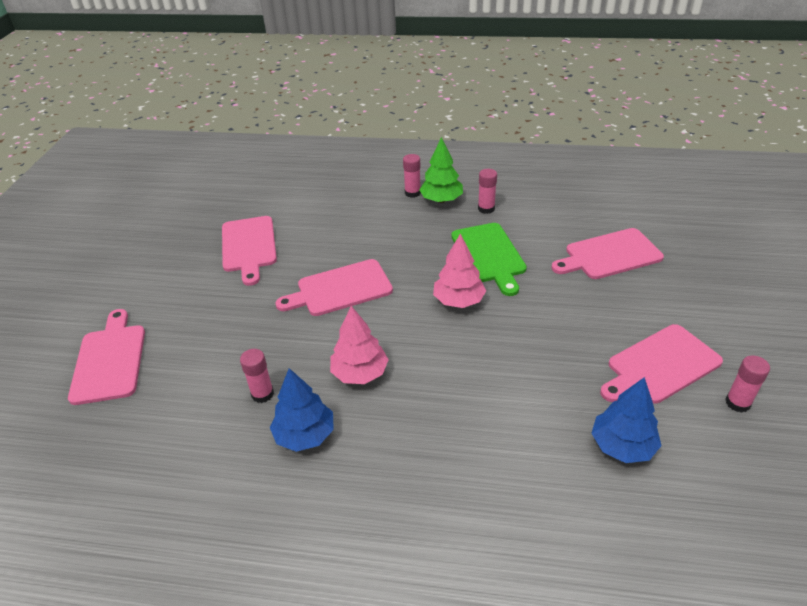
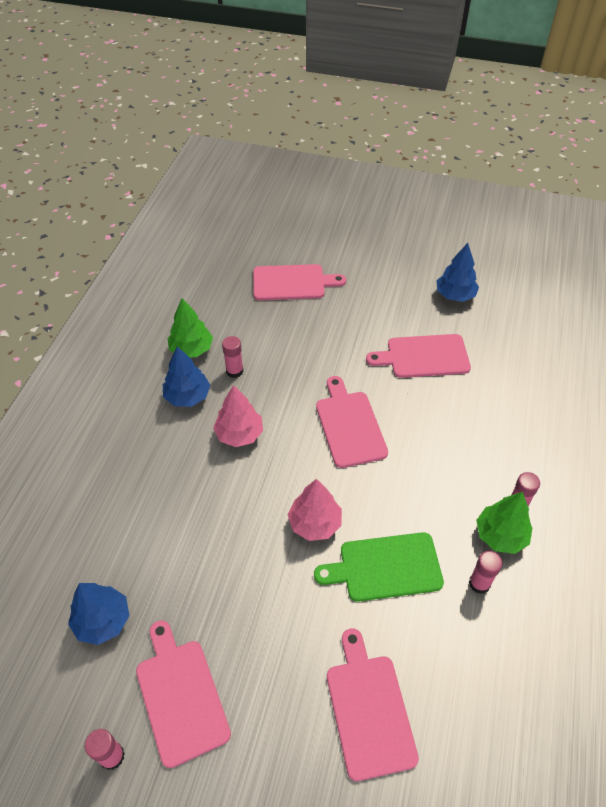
camera: 95 degrees right, 10 degrees up
none -> green tree [168,298,213,357]
none -> blue tree [436,243,479,302]

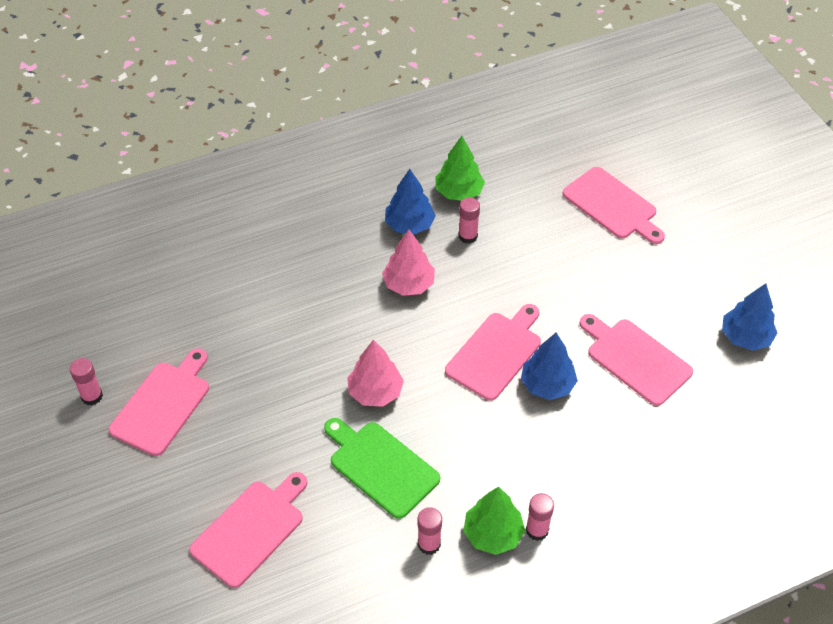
camera: 50 degrees right, 0 degrees up
blue tree [68,583,130,645] -> blue tree moved to [521,333,578,400]

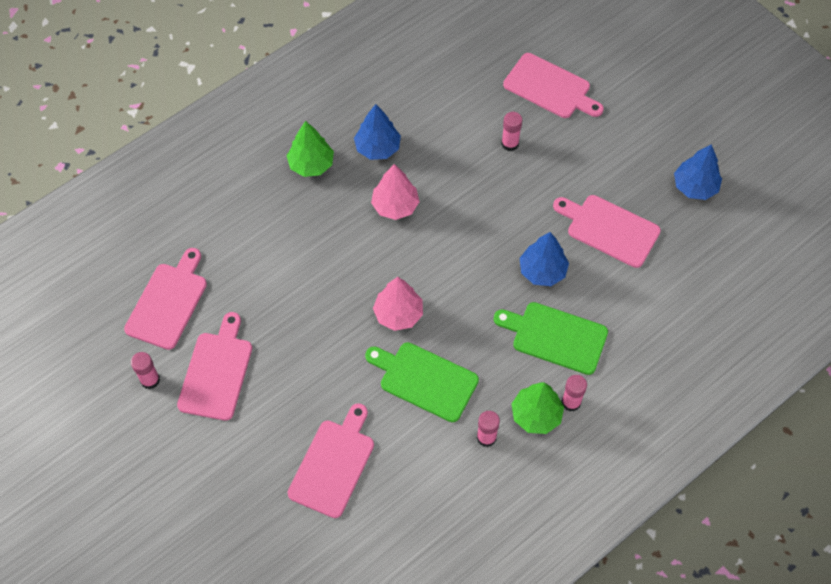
camera: 15 degrees left, 10 degrees up
green tree [435,136,485,201] -> green tree moved to [287,121,334,177]
pink cutting board [445,304,541,401] -> pink cutting board moved to [124,248,207,350]
pink glue stick [459,197,480,244] -> pink glue stick moved to [501,112,522,151]
none -> green cutting board [493,302,608,375]

